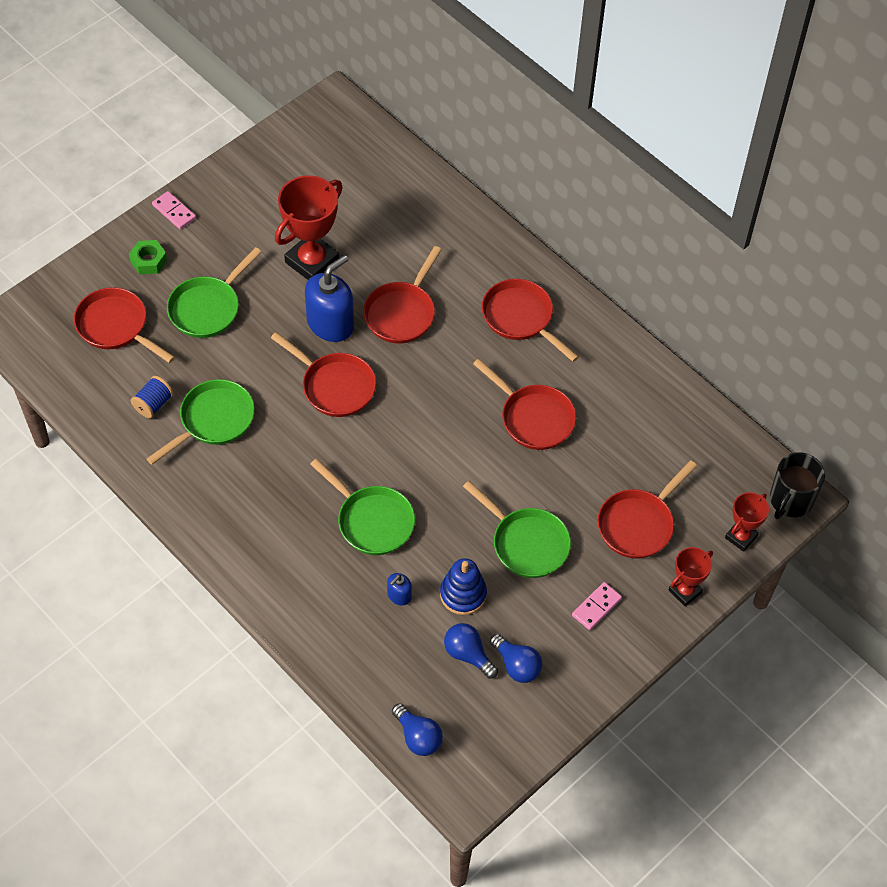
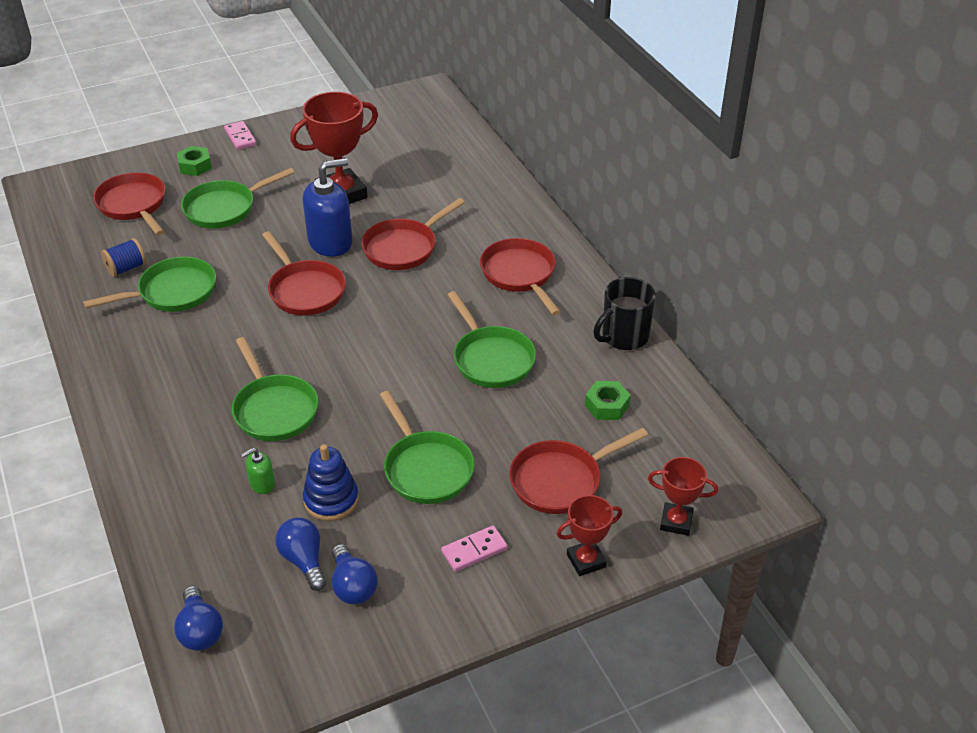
camera: 20 degrees right, 15 degrees down
blue soap dispenser [387,573,412,605] -> green soap dispenser [241,448,275,494]
red pan [473,359,576,450] -> green pan [448,291,536,388]
red trophy [725,492,769,552] -> red trophy turned 45 degrees clockwise [648,457,718,536]
black mug [770,452,825,519] -> black mug moved to [593,277,656,350]
none -> green nut [585,381,631,420]

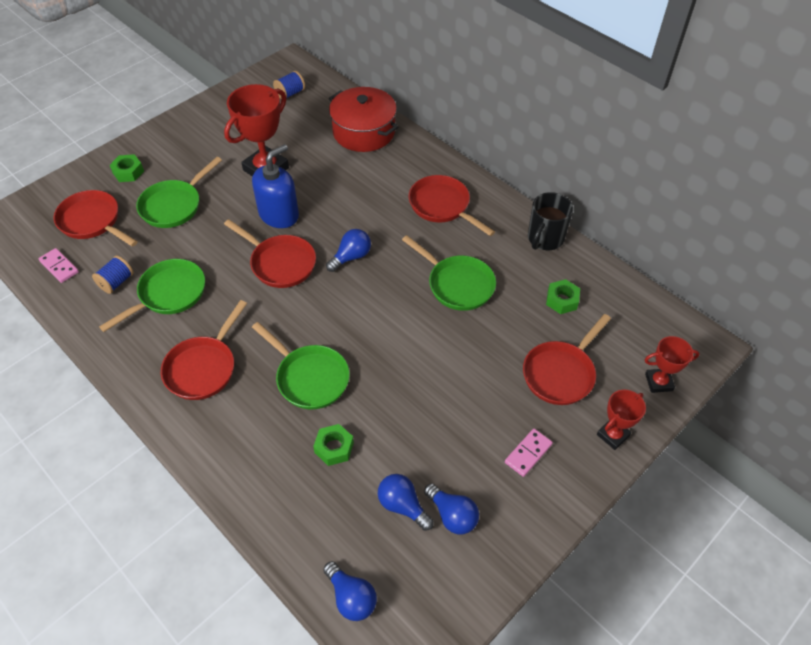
camera: 20 degrees left, 10 degrees up
pink domino [224,121,257,150] -> pink domino moved to [39,248,79,283]
green soap dispenser [241,448,275,494] -> green nut [313,424,354,466]
blue stacking toy [303,444,359,521] -> none
red pan [361,198,465,270] -> red pan moved to [161,300,247,400]
green pan [380,391,475,504] -> none
none -> blue spool [273,71,305,99]
none -> blue light bulb [326,229,371,272]
none -> red pot [329,87,398,152]

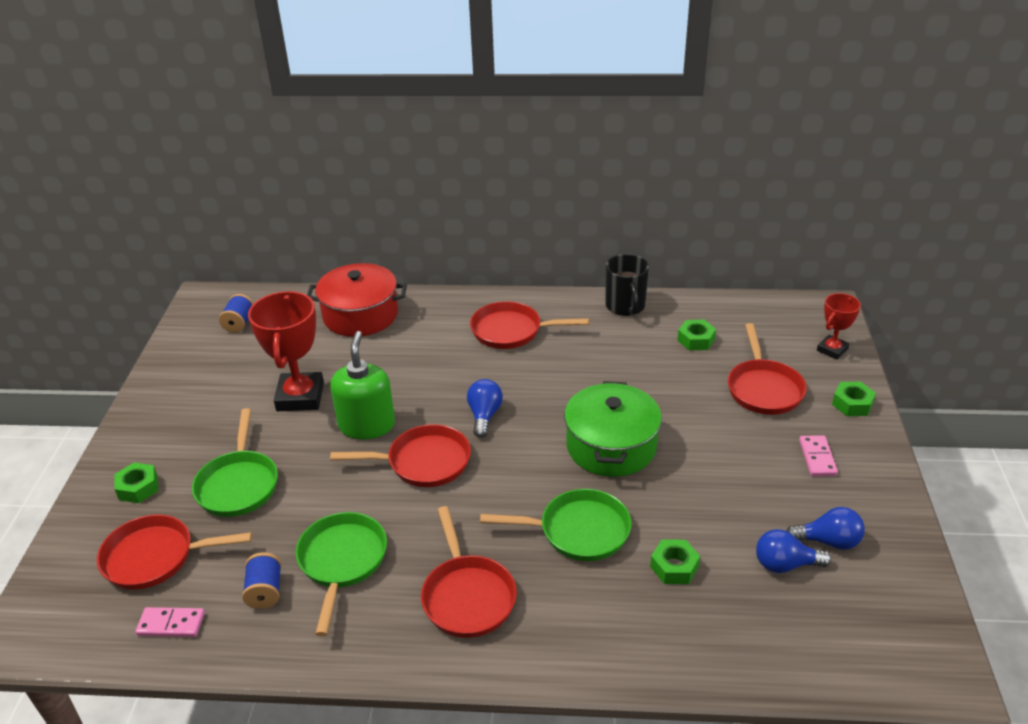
camera: 40 degrees left, 15 degrees down
blue soap dispenser [252,144,299,228] -> green soap dispenser [331,331,395,439]
blue light bulb [323,561,377,621] -> none
green pan [402,235,496,311] -> none
red trophy [597,390,646,450] -> green nut [832,382,876,416]
none -> green pot [564,381,662,477]

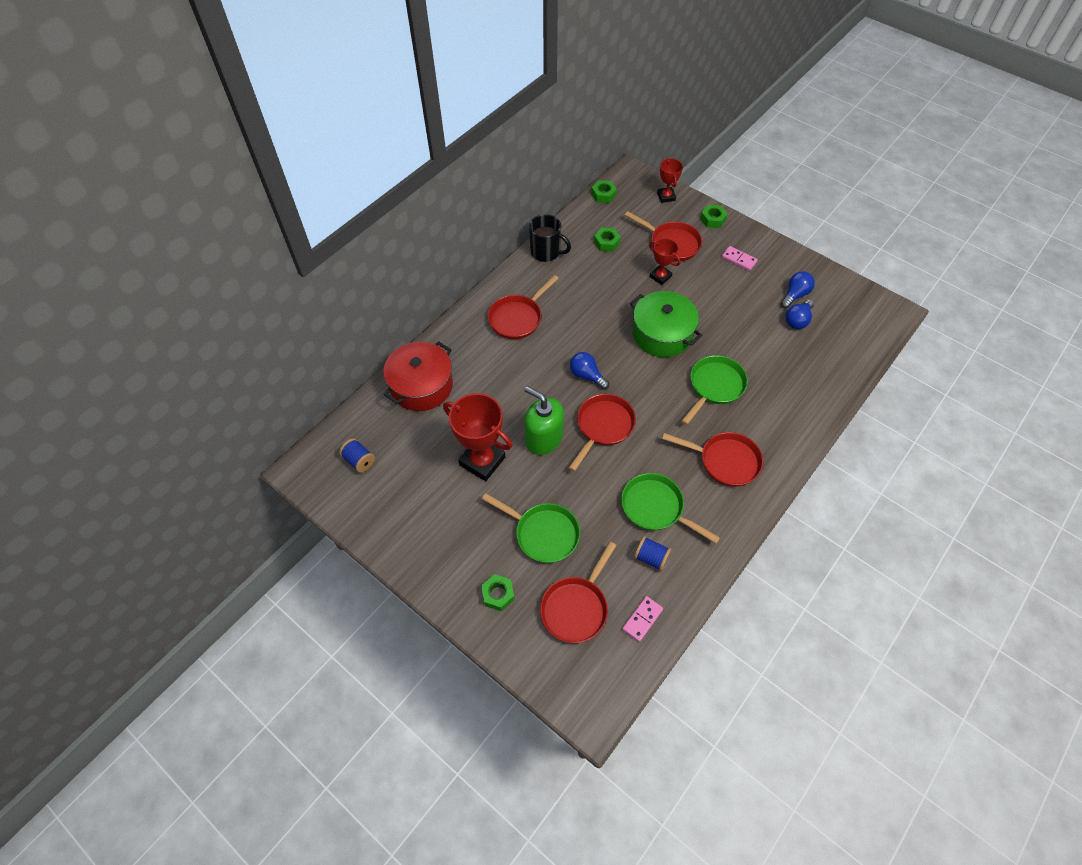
camera: 55 degrees left, 20 degrees up
green nut [650,540,700,584] -> green nut moved to [591,180,617,203]
none -> red trophy [649,238,681,285]

